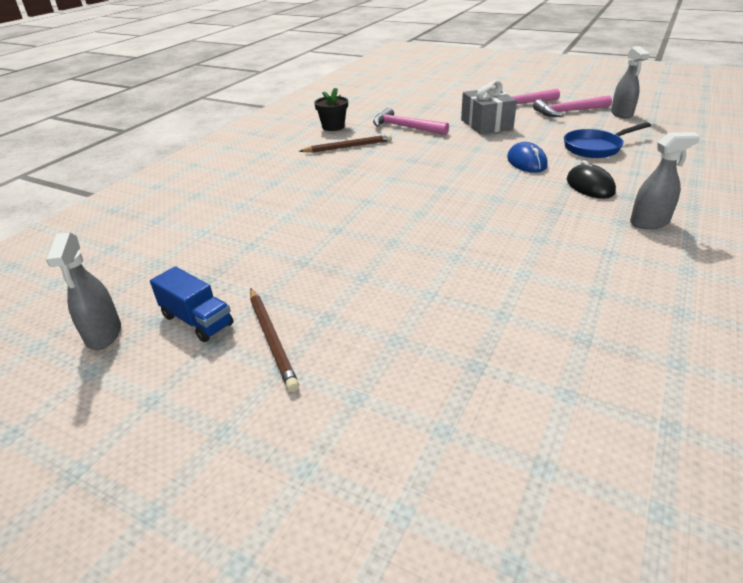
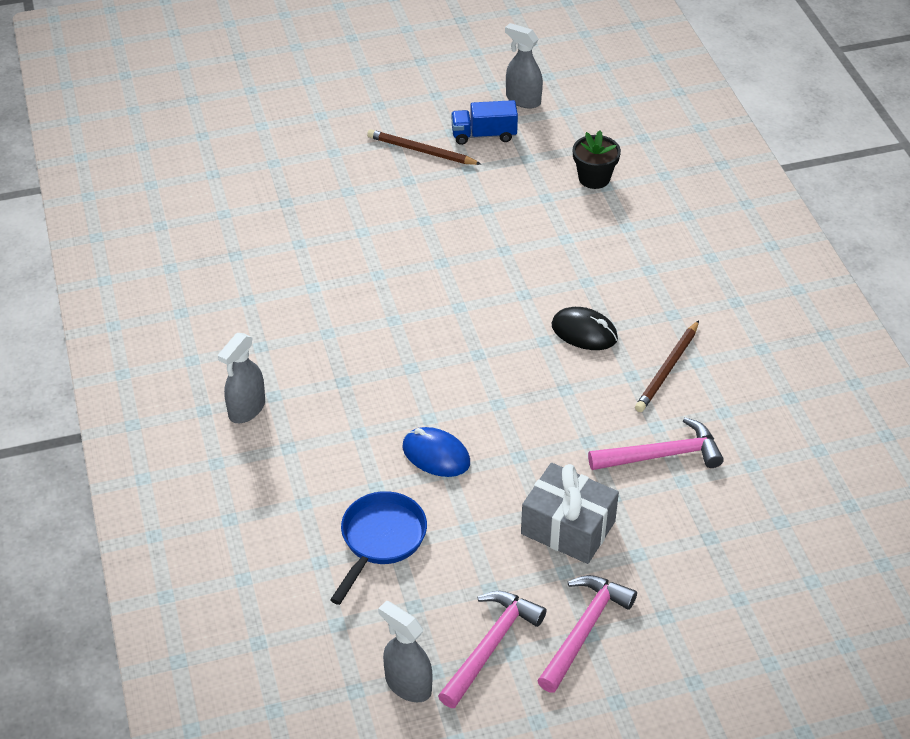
camera: 135 degrees right, 10 degrees up
black flower pot [314,88,348,131] -> black flower pot moved to [573,130,621,189]
black mouse [567,160,616,199] -> black mouse moved to [551,307,618,350]

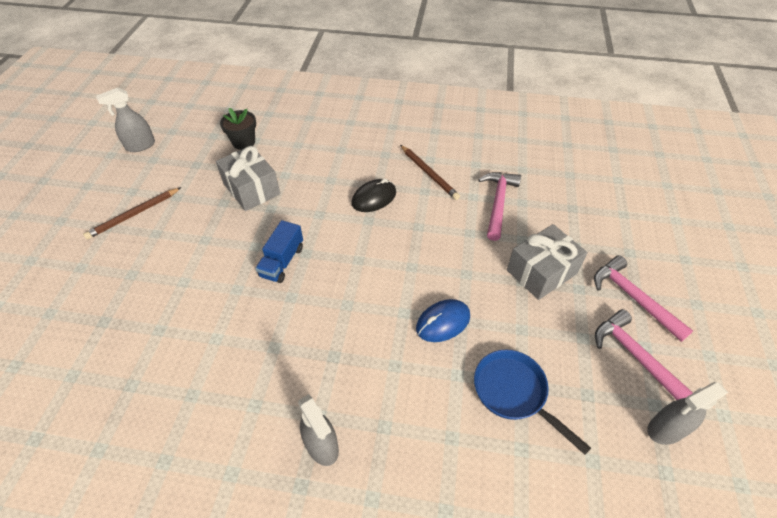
camera: 65 degrees left, 5 degrees up
blue truck [451,100,518,145] -> blue truck moved to [255,220,303,283]
none -> grey gift [216,145,280,211]

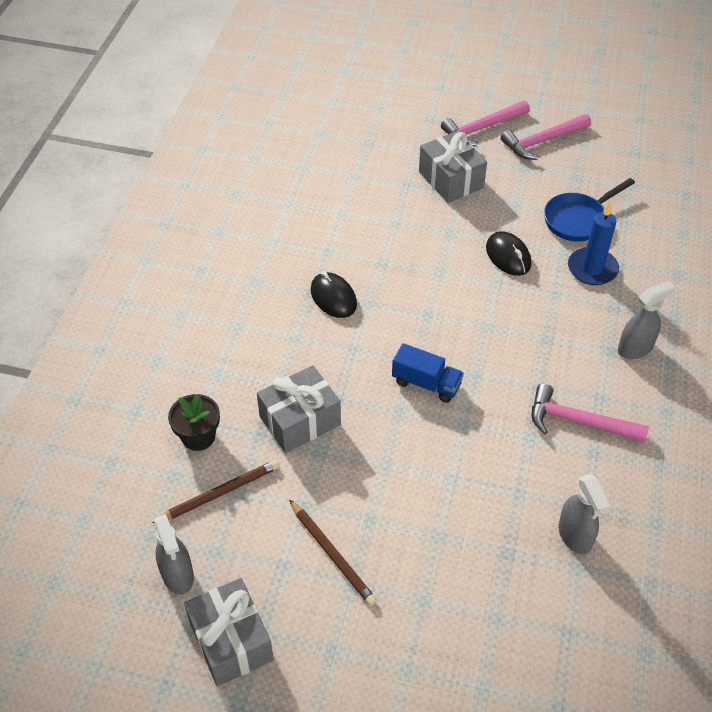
camera: 85 degrees left, 0 degrees up
brown pencil [400,145,460,200] -> brown pencil moved to [153,460,280,523]
blue mouse [416,299,470,342] -> black mouse [486,231,531,276]
pink hammer [478,172,521,241] -> pink hammer moved to [532,384,649,443]
grey spray bottle [647,382,728,445] -> grey spray bottle moved to [559,474,610,555]
none -> grey gift [184,578,274,687]
none -> blue candle [568,202,619,285]

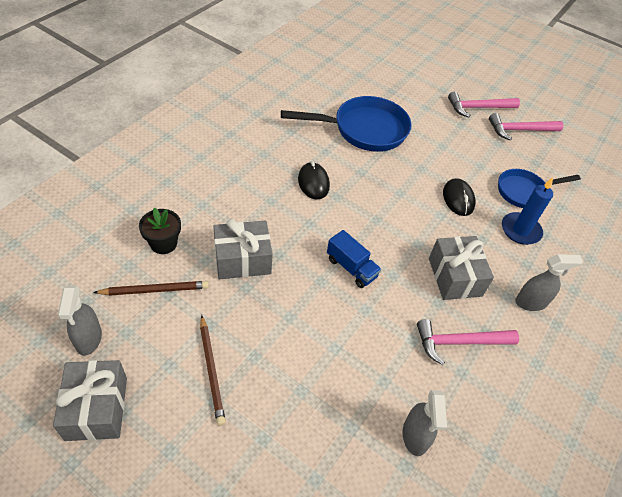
camera: 15 degrees right, 0 degrees up
grey gift [419,131,487,203] -> grey gift moved to [429,236,494,300]
pink hammer [532,384,649,443] -> pink hammer turned 45 degrees counterclockwise [417,319,519,365]
none -> blue pan [281,96,412,152]

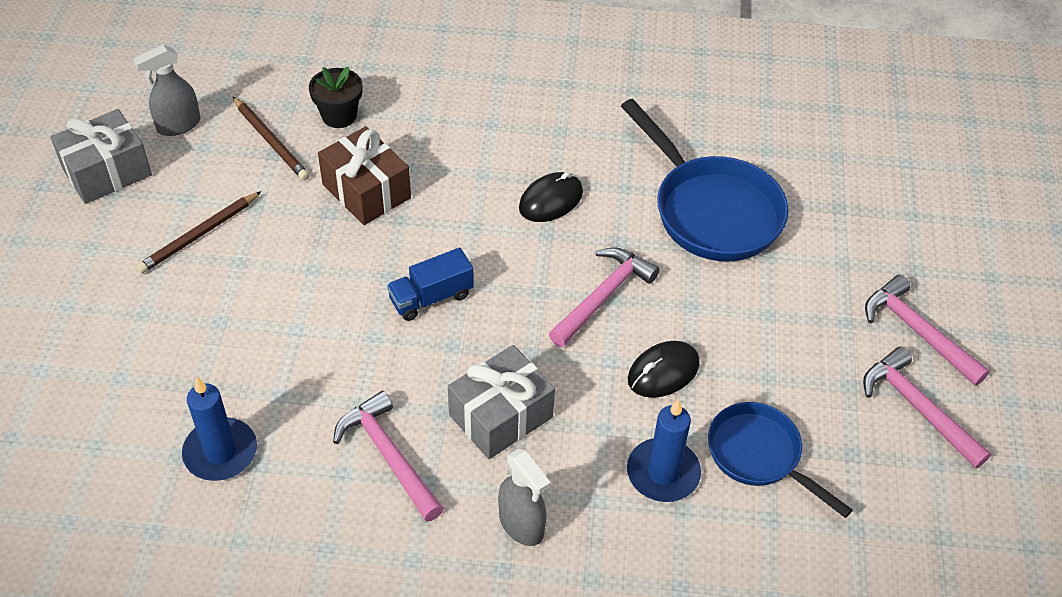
camera: 65 degrees right, 0 degrees up
grey gift [213,219,273,279] -> brown gift [318,126,411,225]
blue truck [327,230,381,288] -> blue truck turned 45 degrees clockwise [387,248,474,321]
grey spray bottle [403,390,447,456] -> blue candle [182,377,257,481]
none -> pink hammer [549,247,660,347]

